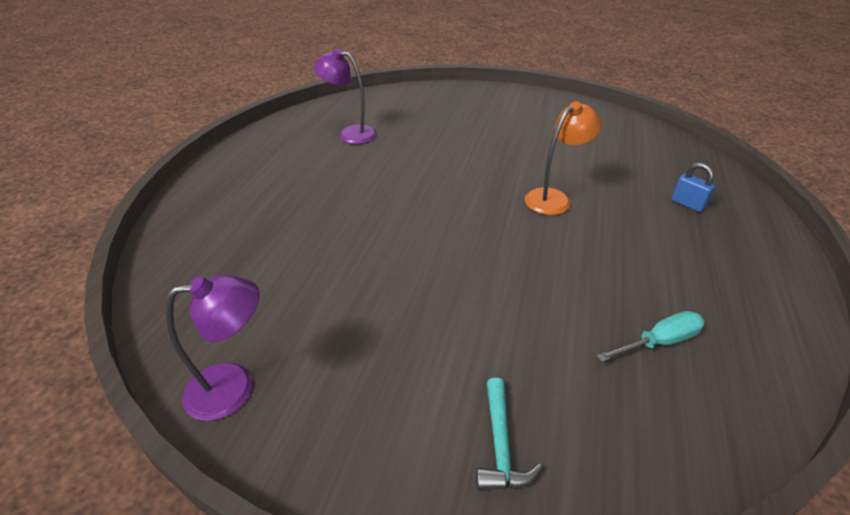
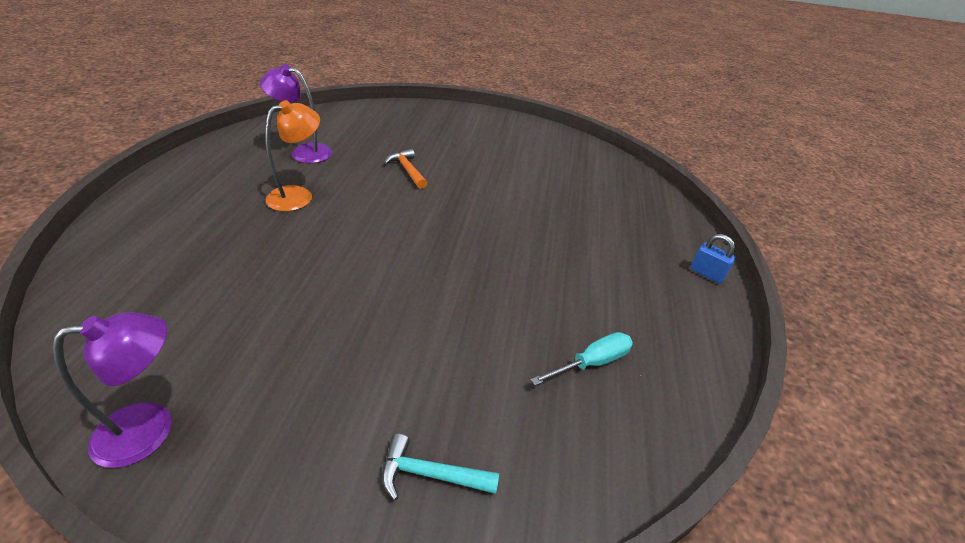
camera: 10 degrees left, 0 degrees up
turquoise hammer [476,378,542,490] -> turquoise hammer turned 105 degrees clockwise [382,433,499,500]
orange lamp [525,101,602,215] -> orange lamp moved to [265,100,320,211]
blue padlock [671,163,715,212] -> blue padlock moved to [690,234,736,283]
none -> orange hammer [384,149,427,189]

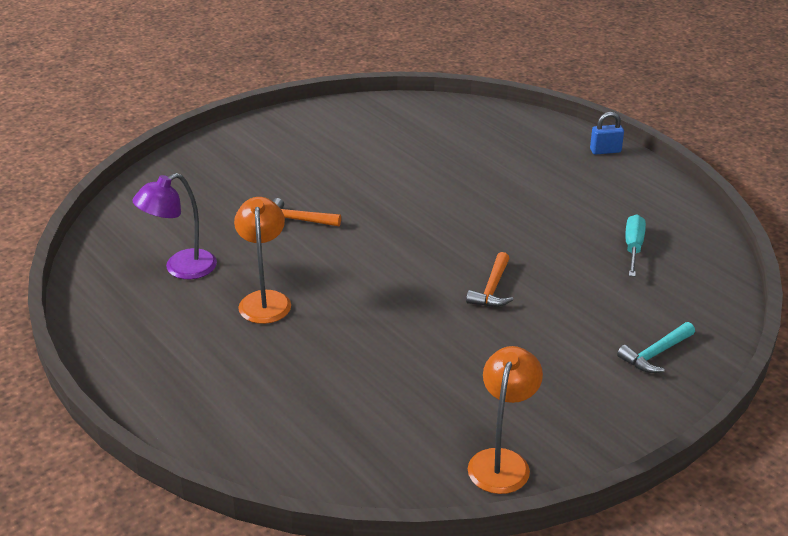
camera: 45 degrees left, 5 degrees down
purple lamp [53,312,172,468] -> orange lamp [468,346,543,494]
none -> orange hammer [466,252,513,307]

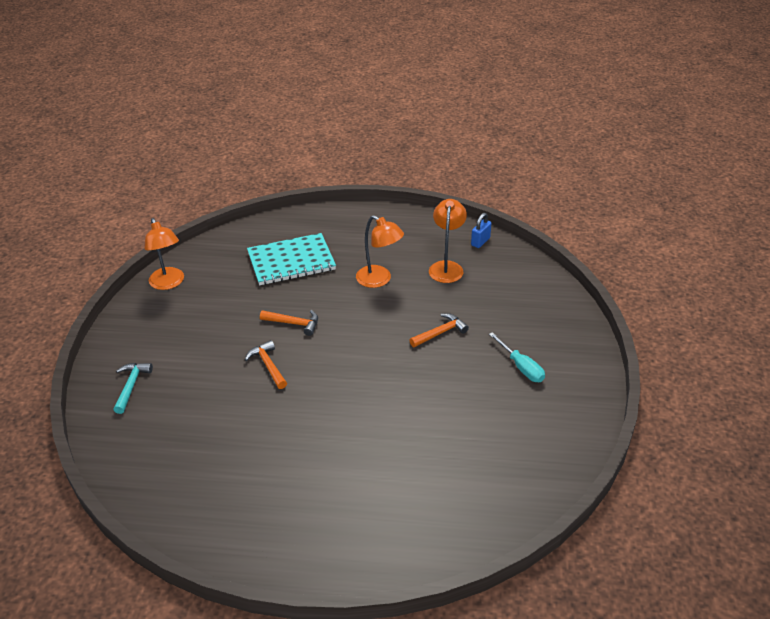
camera: 135 degrees right, 5 degrees up
purple lamp [132,173,217,279] -> orange lamp [429,199,467,283]
blue padlock [590,112,624,155] -> blue padlock moved to [471,213,492,248]
turquoise screwdriver [626,214,646,277] -> turquoise screwdriver moved to [489,332,545,382]
none -> turquoise notebook [247,233,336,285]
none -> orange hammer [260,310,318,336]

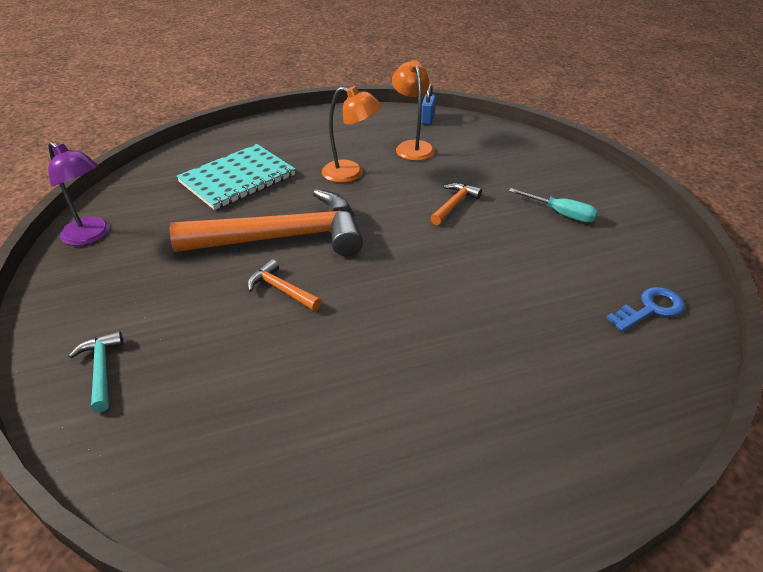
camera: 25 degrees left, 0 degrees up
orange lamp [144,218,184,290] -> purple lamp [48,141,109,246]
orange hammer [260,310,318,336] -> orange hammer [170,189,363,256], size x2.41
none -> blue key [606,287,685,331]

